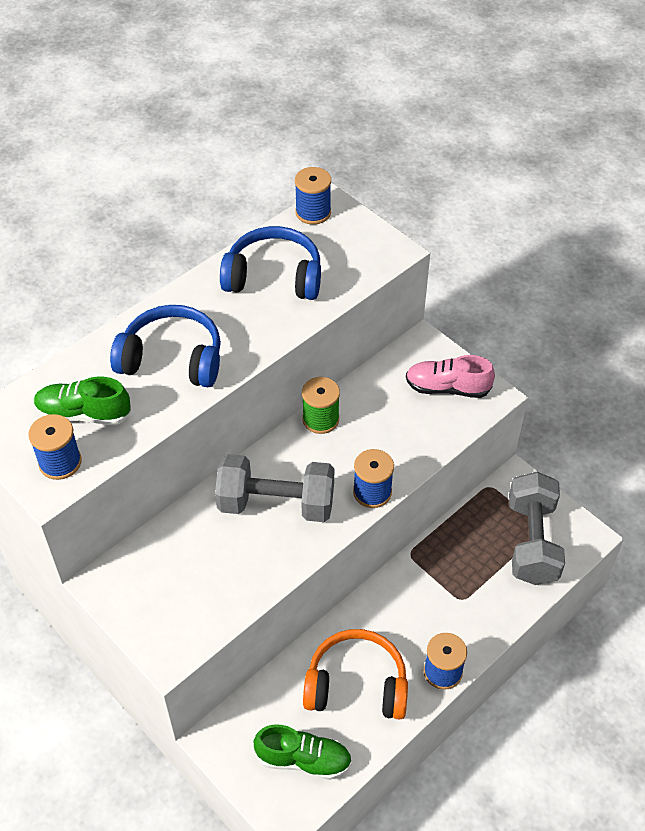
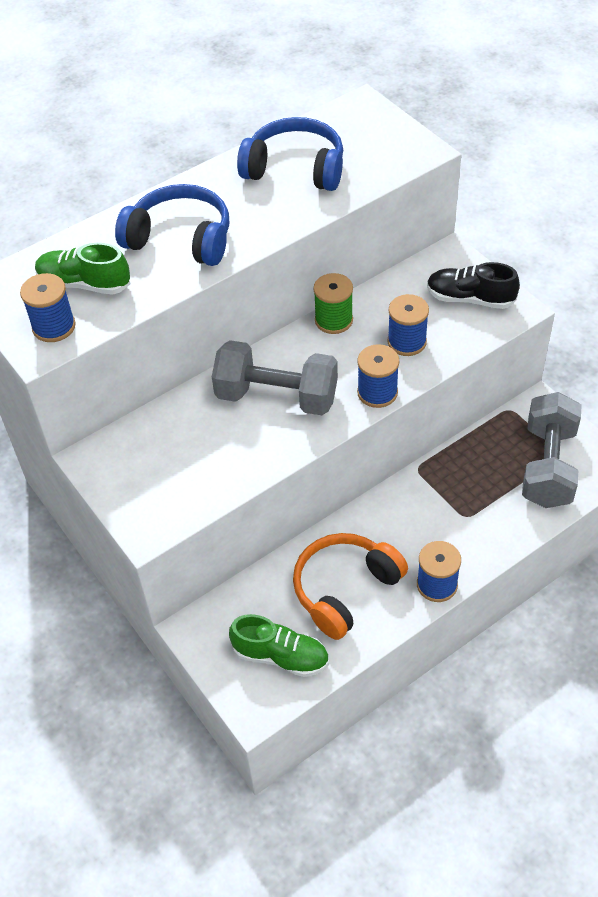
camera: 10 degrees right, 0 degrees up
blue spool [295,167,331,224] -> blue spool moved to [387,294,429,356]
orange headphones [303,629,408,719] -> orange headphones turned 60 degrees counterclockwise [293,533,408,640]
pink shoe [406,355,495,398] -> black shoe [427,262,520,309]

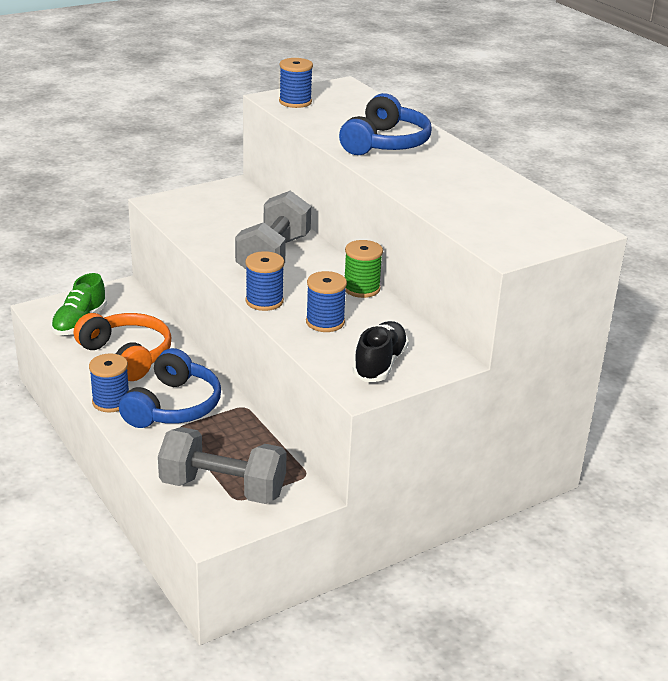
camera: 90 degrees right, 20 degrees down
green shoe [35,243,130,295] -> none
blue headphones [237,117,343,191] -> blue headphones moved to [119,348,221,428]

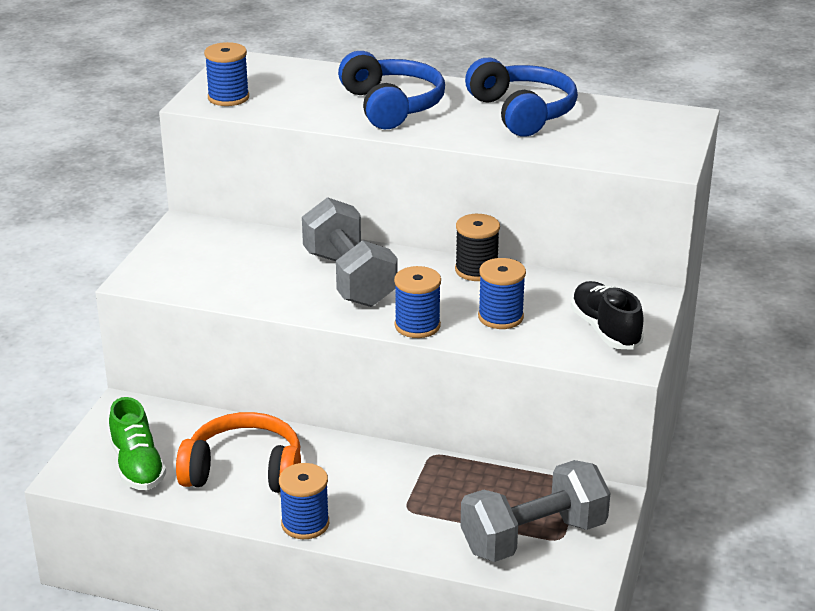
camera: 40 degrees left, 0 degrees up
blue headphones [119,348,221,428] -> blue headphones moved to [465,58,578,137]
green spool [345,240,383,298] -> black spool [455,214,500,281]

